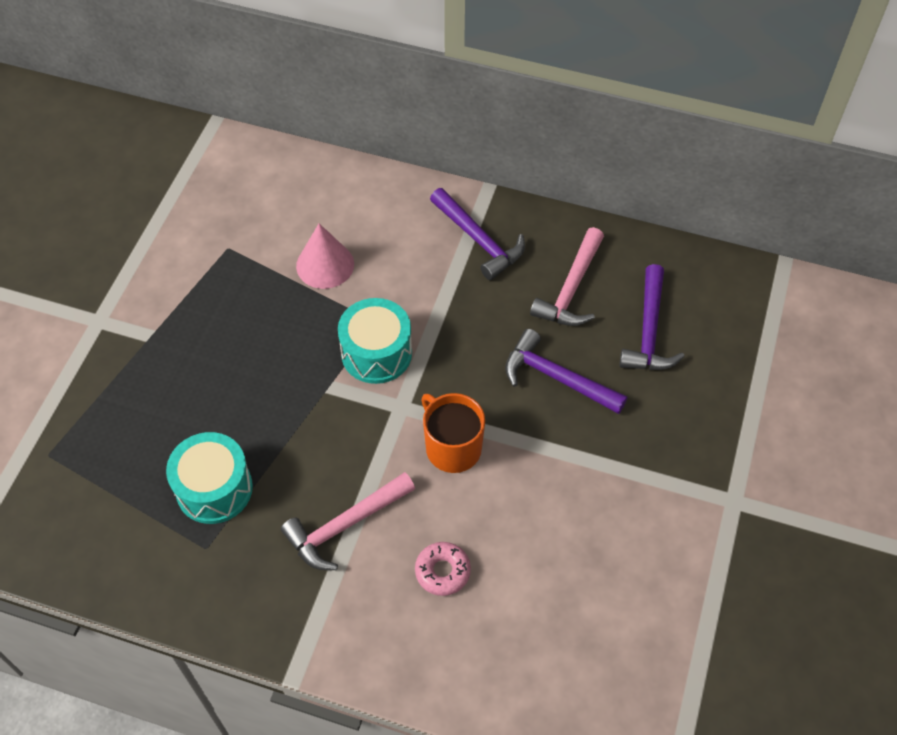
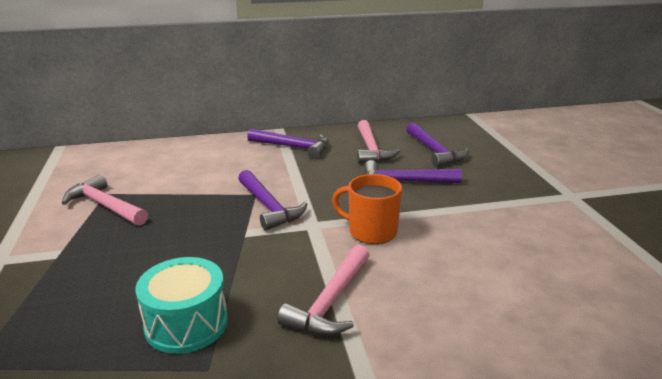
camera: 30 degrees left, 30 degrees down
pink cone [296,223,354,289] -> none
turquoise drum [338,298,412,384] -> purple hammer [238,170,307,230]
pink donut [415,542,471,596] -> none
none -> pink hammer [62,174,148,226]

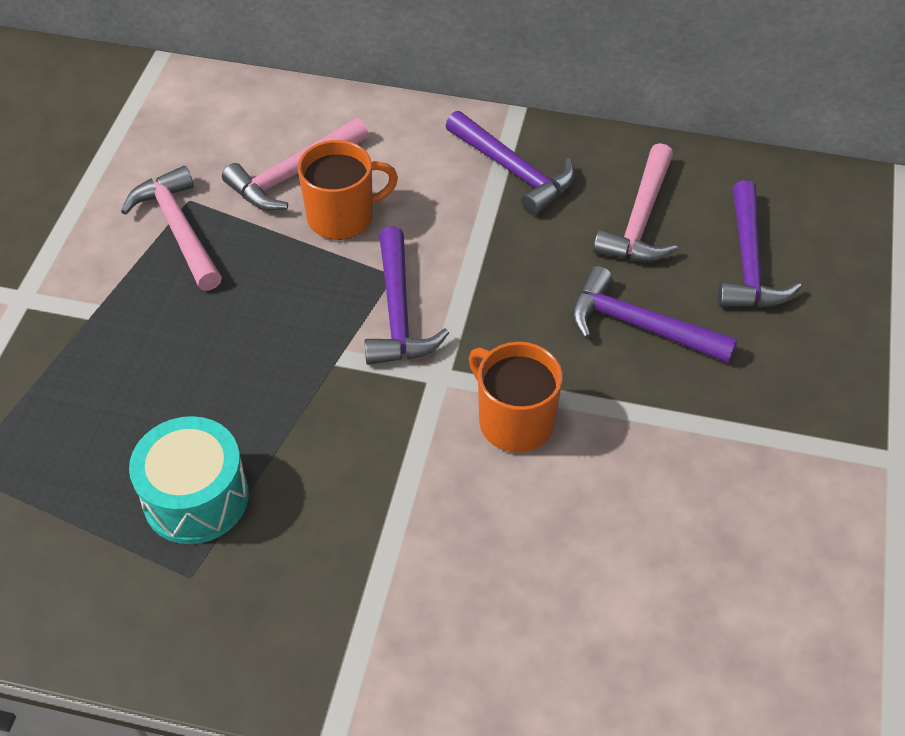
camera: 25 degrees right, 25 degrees up
pink hammer [277,245,369,336] -> pink hammer moved to [222,118,368,211]
none -> orange mug [298,140,398,240]

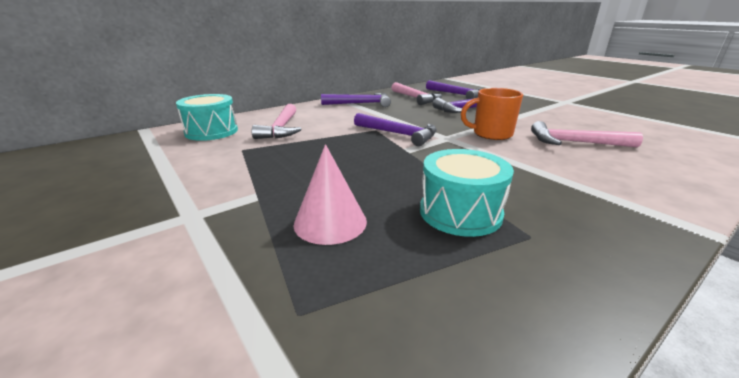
camera: 50 degrees left, 25 degrees down
pink hammer [121,166,222,291] -> pink hammer moved to [531,121,643,147]
orange mug [298,140,398,240] -> none
none -> turquoise drum [176,94,238,141]
none -> pink cone [293,144,367,245]

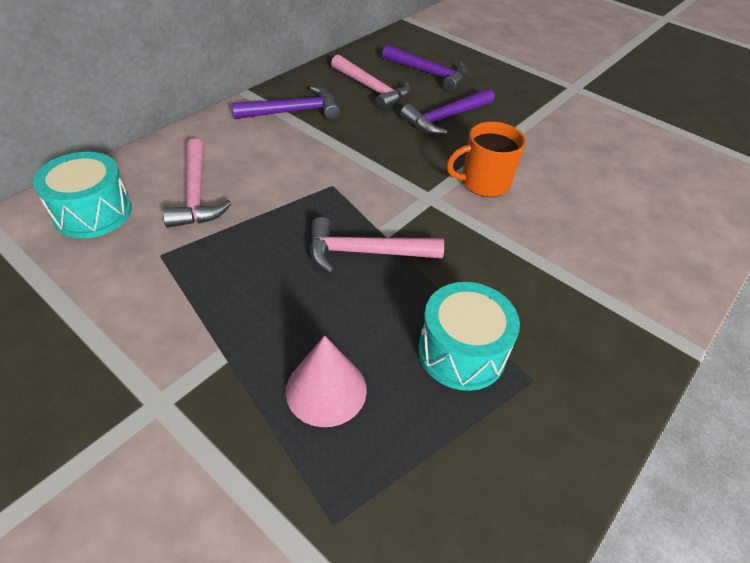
camera: 15 degrees left, 20 degrees up
purple hammer [354,113,437,146] -> none
pink hammer [531,121,643,147] -> pink hammer moved to [310,217,444,274]

